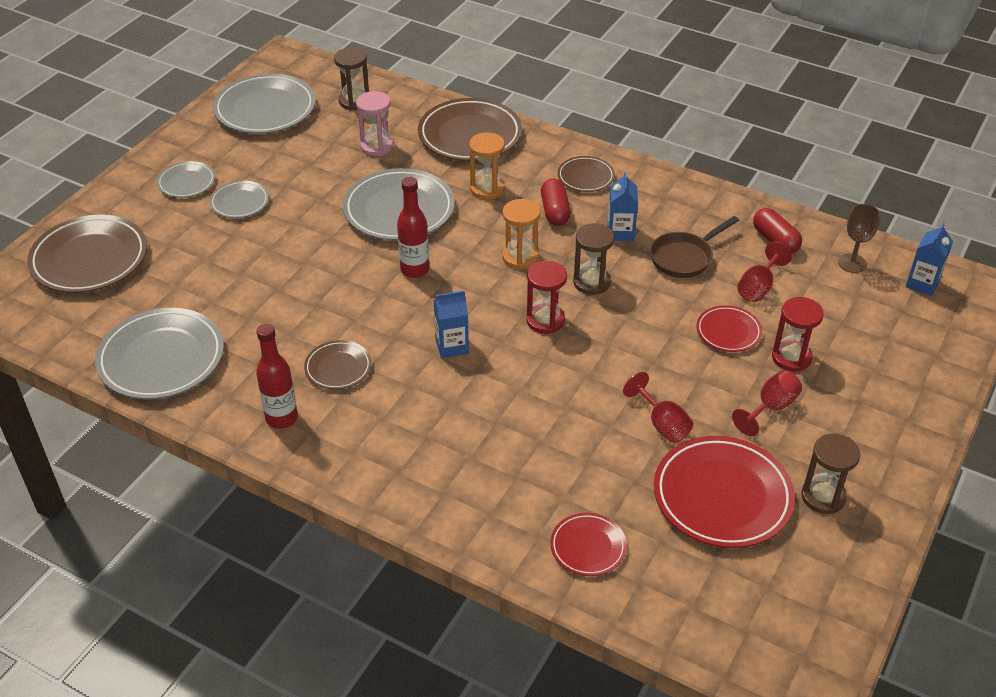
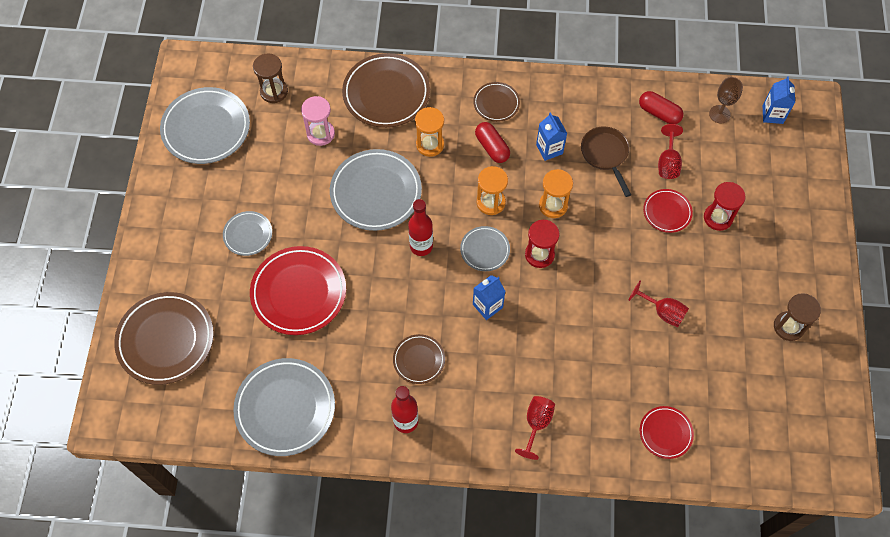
camera: 25 degrees left, 20 degrees up
grey plate [157,161,215,198] -> grey plate moved to [460,226,510,271]
brown hourglass [573,223,614,295] -> orange hourglass [539,169,573,218]
brown pan [650,216,739,278] -> brown pan turned 135 degrees clockwise [581,126,631,197]
red plate [654,436,795,548] -> red plate moved to [250,246,346,335]
red goblet [732,370,802,436] -> red goblet moved to [515,396,555,460]

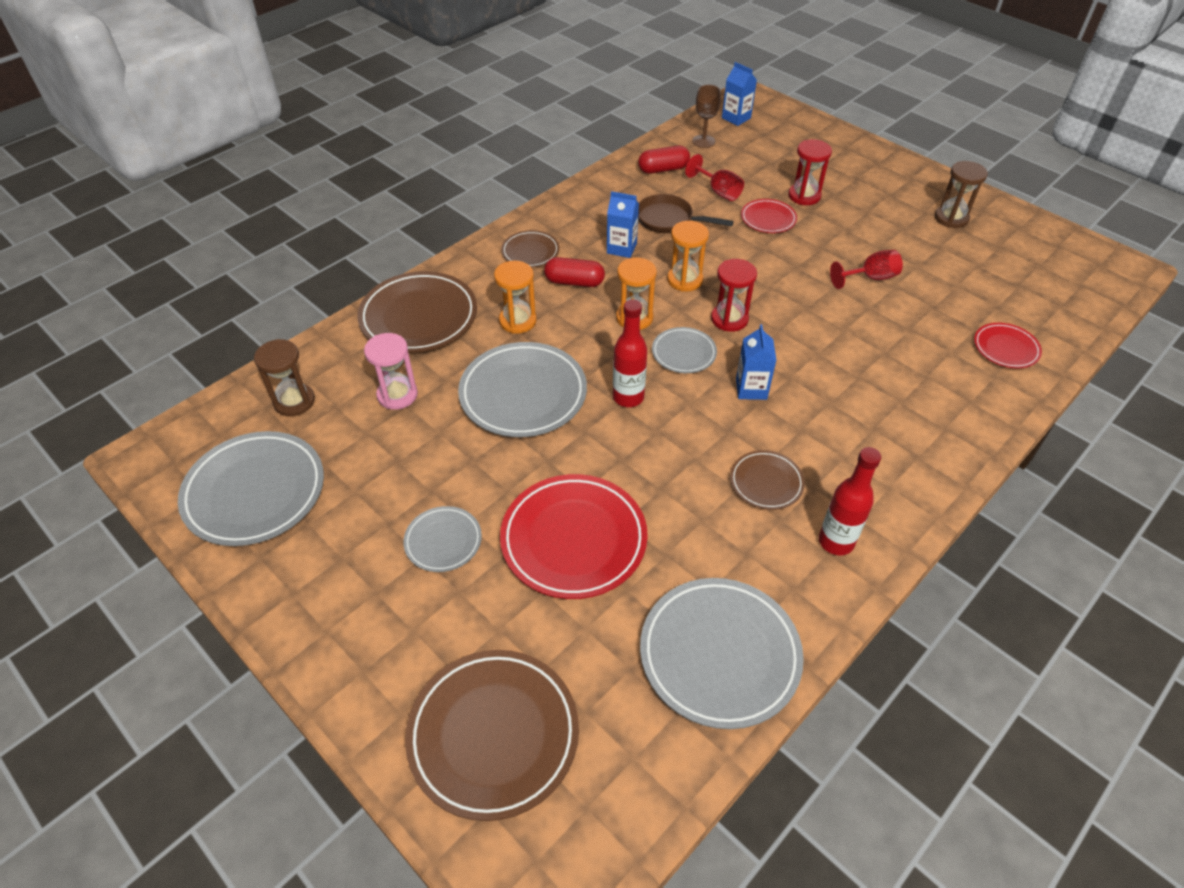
camera: 50 degrees left, 15 degrees down
red goblet [515,396,555,460] -> none

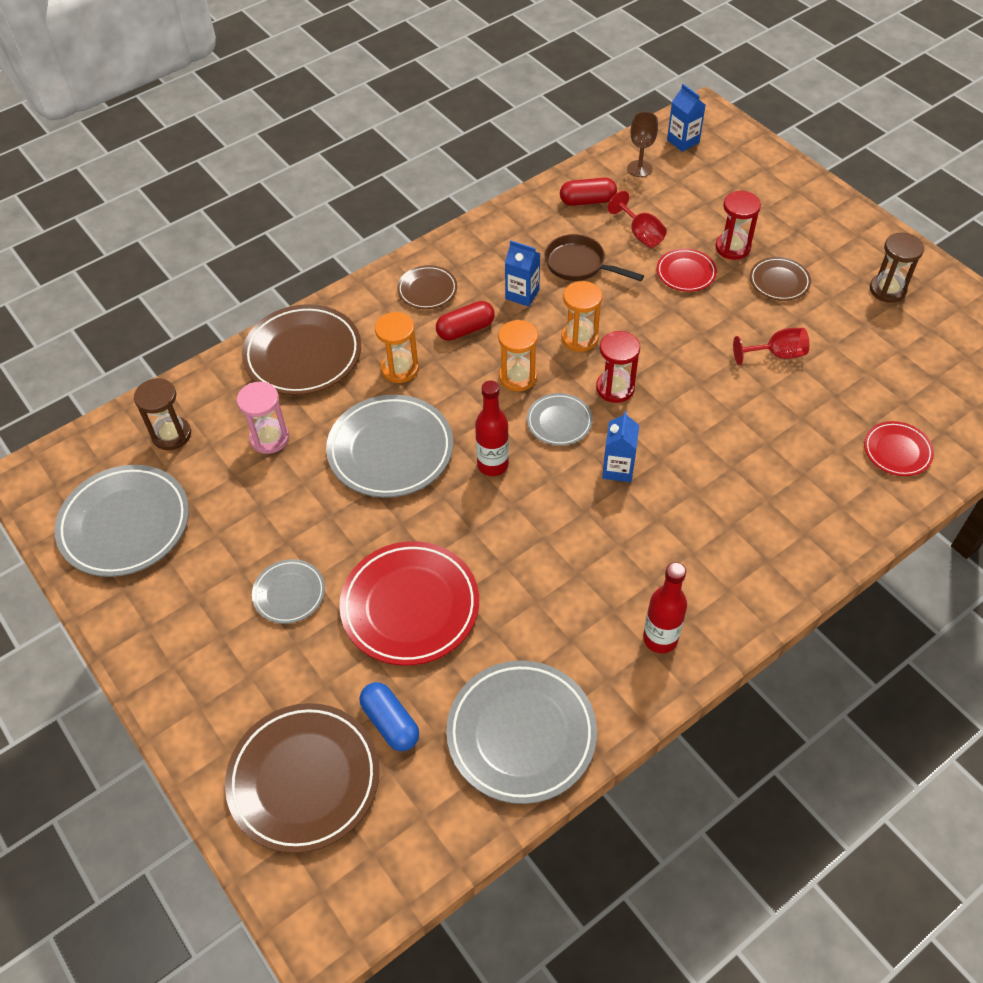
camera: 10 degrees right, 5 degrees up
red capsule [544,257,605,287] -> red capsule turned 45 degrees counterclockwise [436,301,495,341]
brown plate [730,450,805,510] -> brown plate moved to [750,257,811,301]
none -> blue capsule [360,682,419,751]

